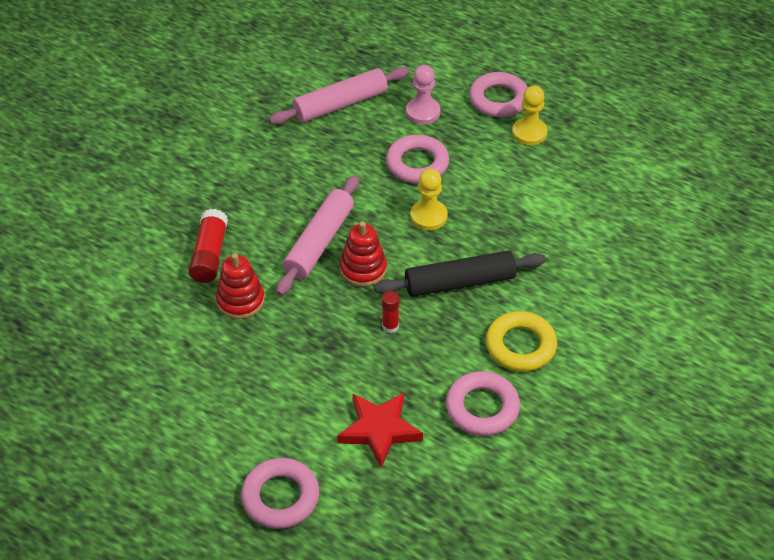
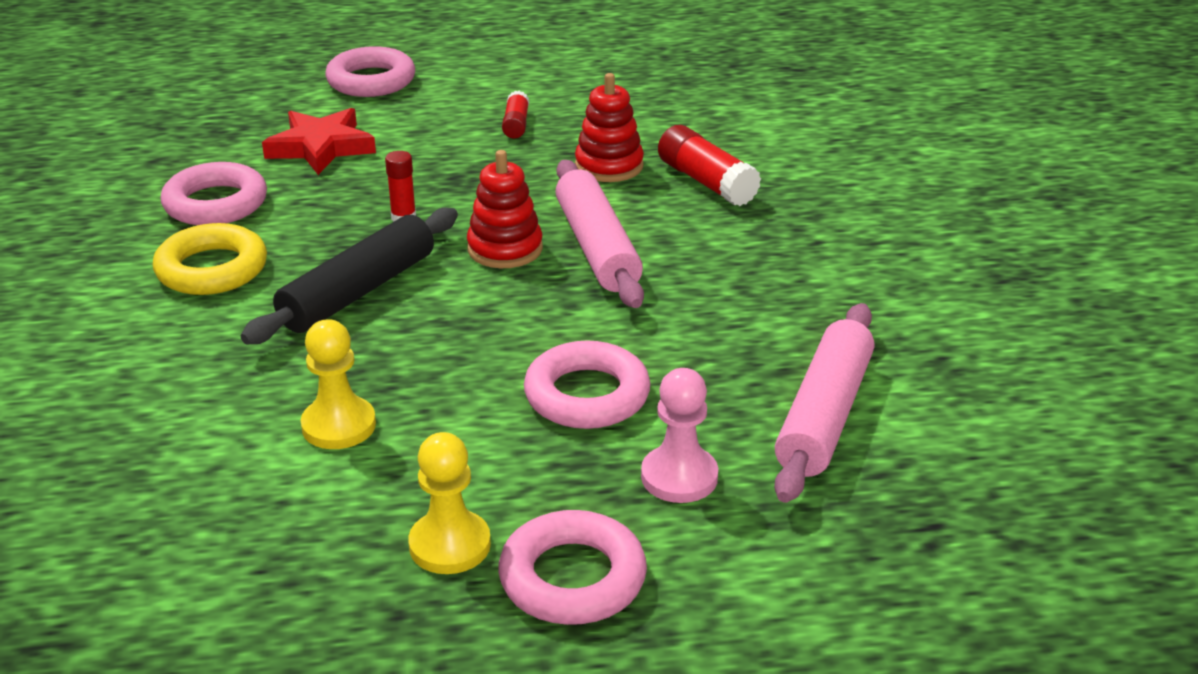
camera: 140 degrees right, 15 degrees down
yellow pawn [410,169,448,230] -> yellow pawn moved to [301,319,376,449]
none -> red glue stick [502,91,529,138]

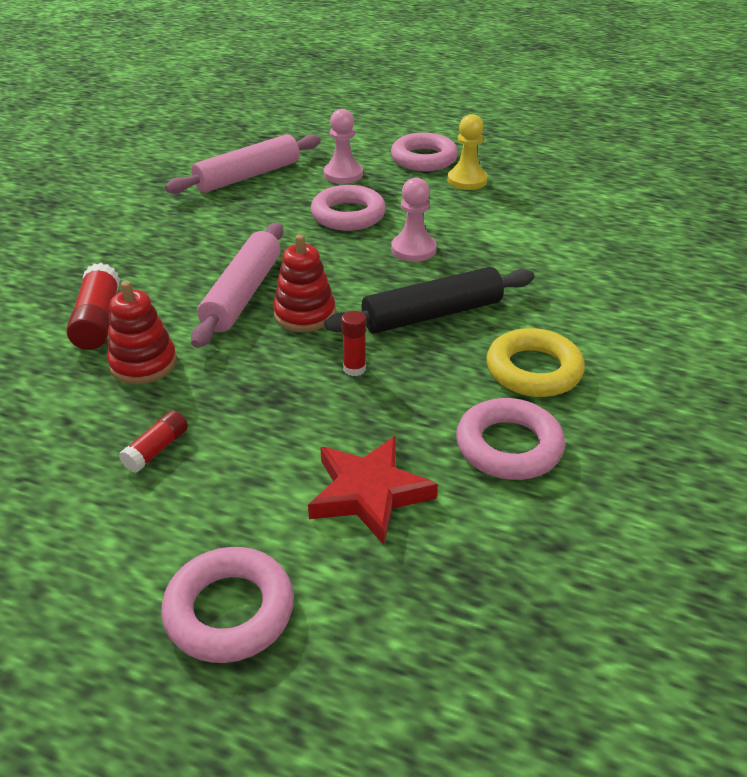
camera: 150 degrees left, 5 degrees up
yellow pawn [301,319,376,449] -> none
none -> pink pawn [391,178,437,262]

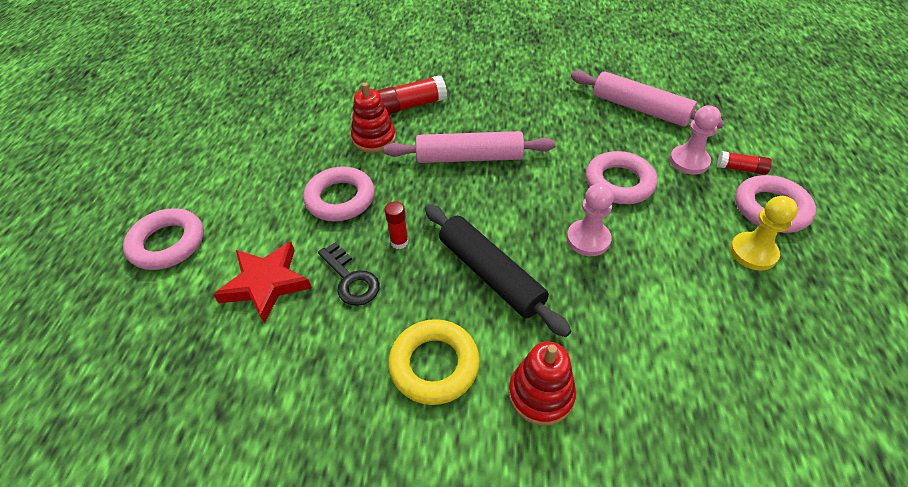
camera: 75 degrees right, 10 degrees up
red glue stick [119,410,188,473] -> red glue stick moved to [717,151,772,175]
red stacking toy [273,234,335,332] -> red stacking toy moved to [509,342,576,426]
pink ring [456,398,565,480] -> pink ring moved to [303,167,375,221]
none -> black key [318,242,380,306]

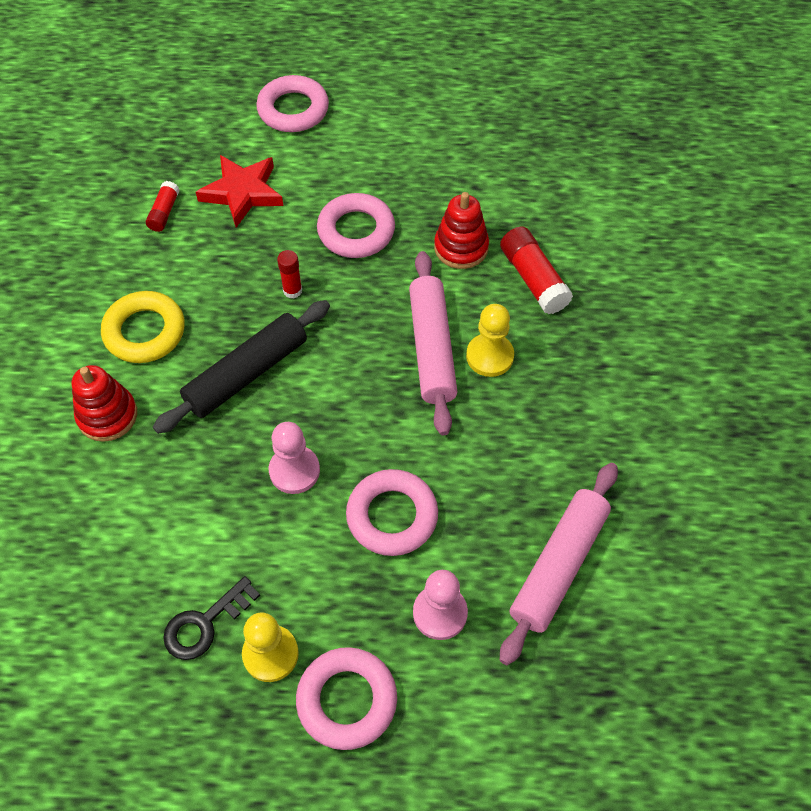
camera: 85 degrees right, 10 degrees up
black key [318,242,380,306] -> black key moved to [163,576,260,660]
red glue stick [717,151,772,175] -> red glue stick moved to [146,181,180,232]
none -> yellow pawn [466,304,514,377]

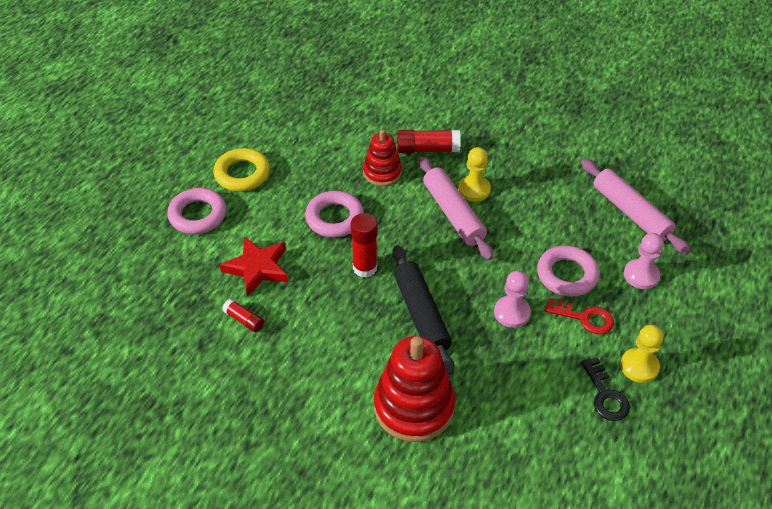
camera: 65 degrees left, 10 degrees down
red stacking toy [71,365,137,442] -> red stacking toy [374,336,455,442], size x1.69
yellow ring [101,291,185,363] -> yellow ring moved to [213,148,270,192]
red glue stick [277,250,302,299] -> red glue stick [350,213,378,278], size x1.69
pink ring [296,647,397,750] -> none
pink rolling pin [409,251,457,435] -> pink rolling pin turned 45 degrees clockwise [418,156,494,260]
none -> red key [544,298,614,334]

